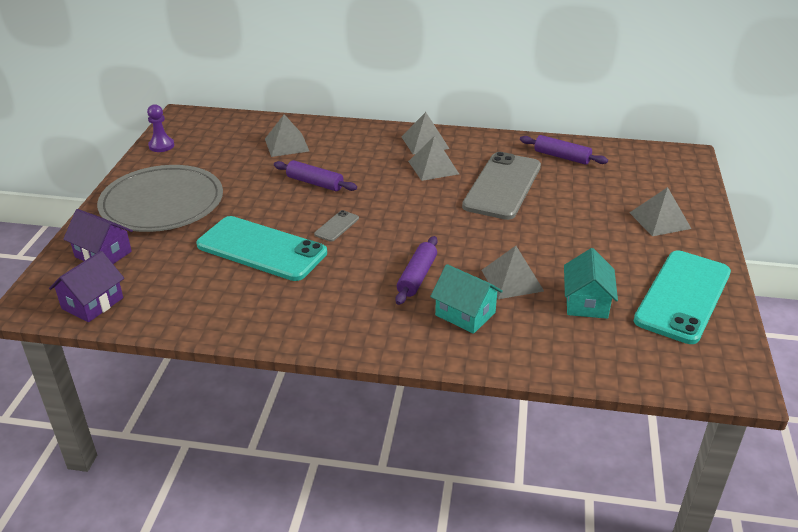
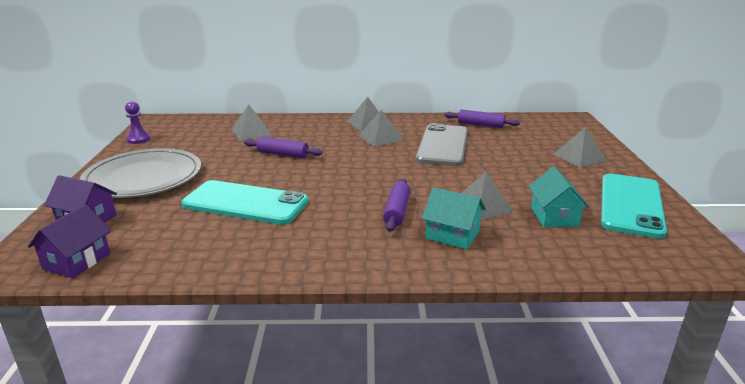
camera: 10 degrees left, 10 degrees down
grey phone [314,210,359,242] -> none

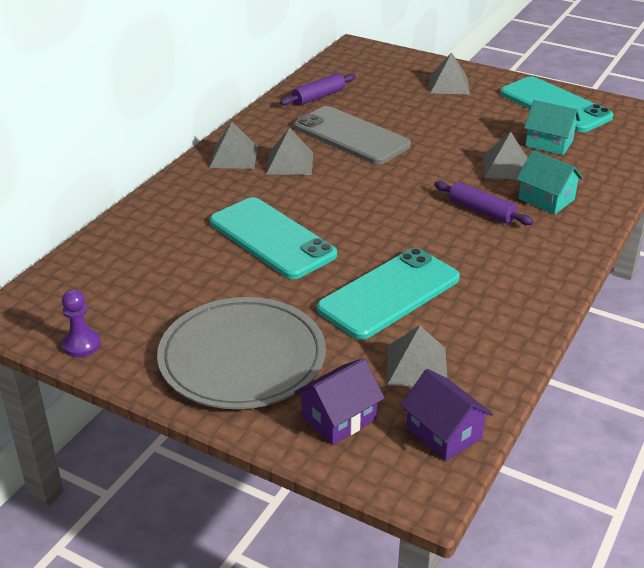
camera: 60 degrees left, 10 degrees up
grey pyramid [231,104,272,140] -> grey pyramid moved to [387,326,447,386]
purple rolling pin [244,137,323,158] -> turquoise phone [210,197,337,279]
turquoise house [422,187,486,249] -> turquoise house turned 75 degrees clockwise [516,150,583,214]

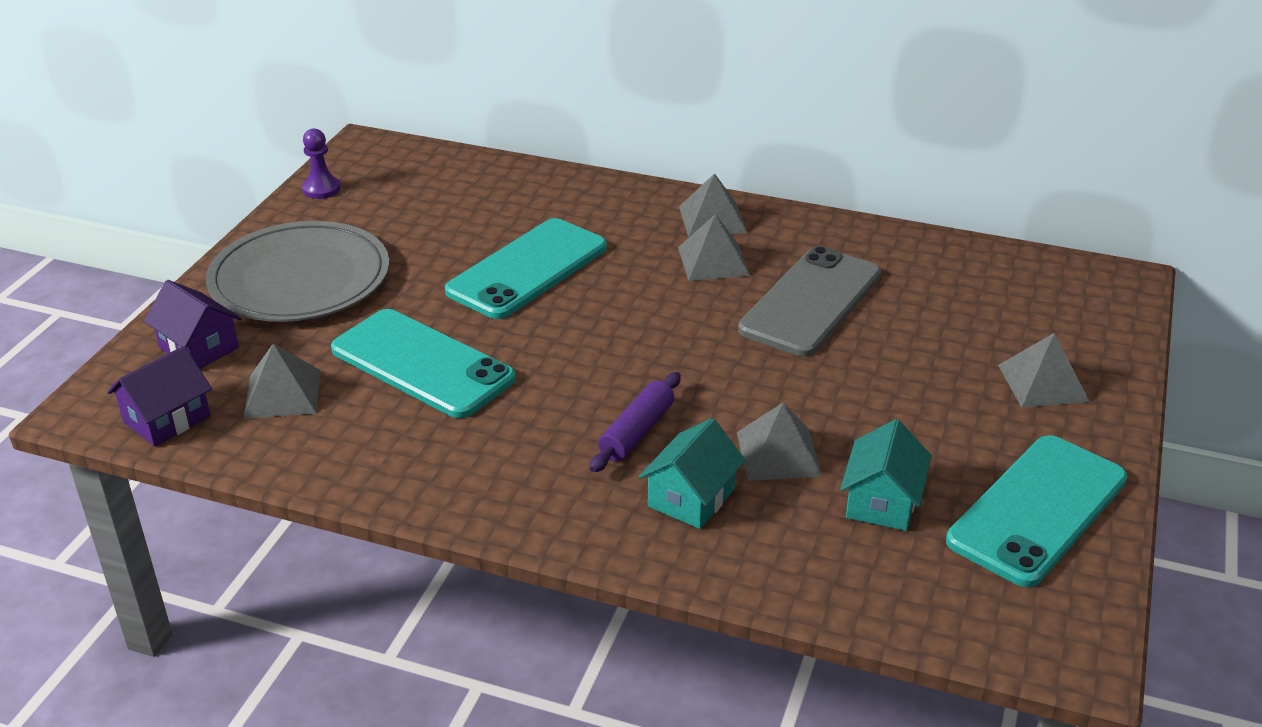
camera: 80 degrees right, 0 degrees up
purple rolling pin [280,73,355,105] -> none

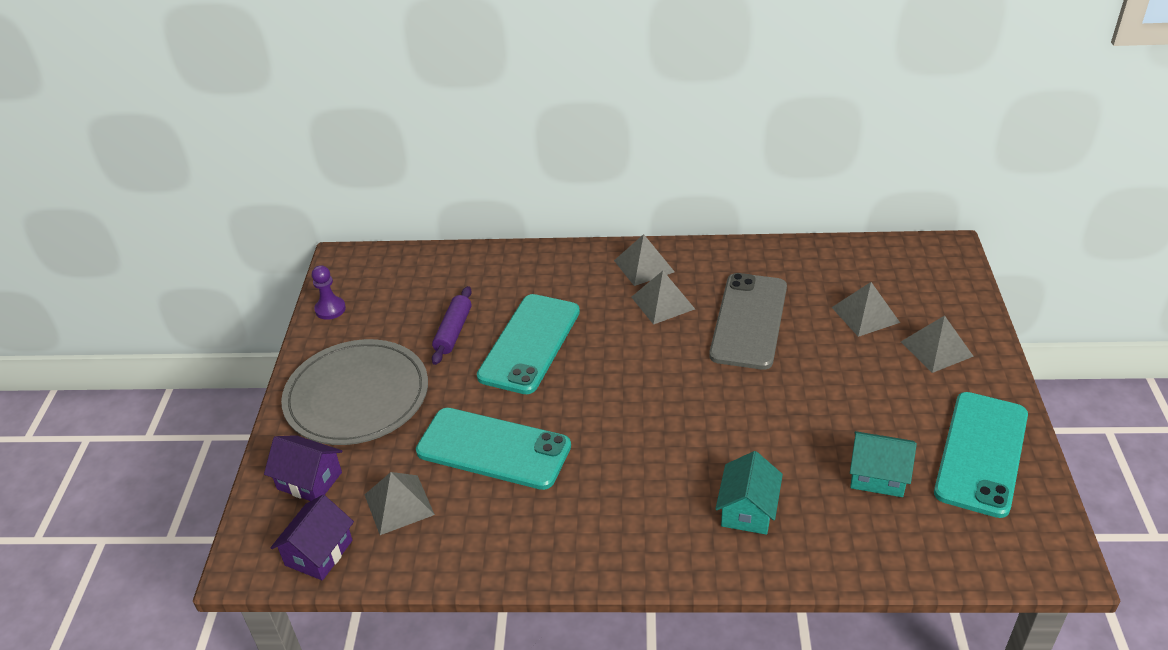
camera: 15 degrees left, 5 degrees up
purple rolling pin [590,372,681,472] -> purple rolling pin moved to [432,286,472,365]
grey pyramid [737,402,823,481] -> grey pyramid moved to [831,282,900,337]
turquoise house [840,419,932,531] -> turquoise house turned 75 degrees counterclockwise [850,431,917,497]

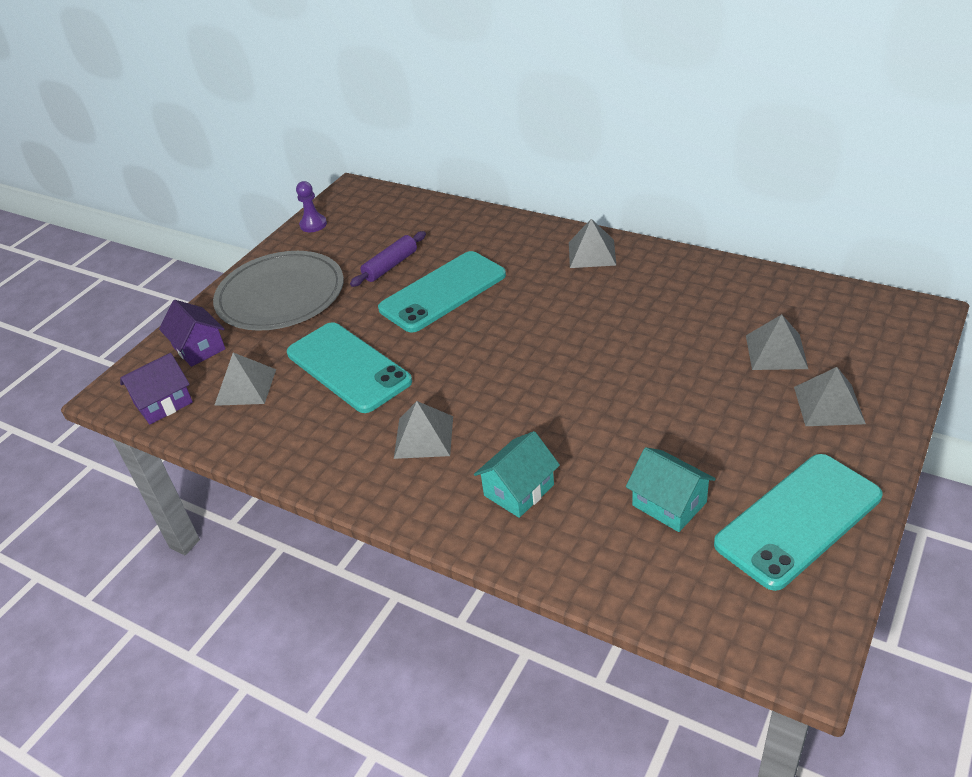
camera: 30 degrees right, 0 degrees up
grey pyramid [631,271,695,325] -> grey pyramid moved to [394,401,453,459]
grey phone [709,273,787,370] -> none

